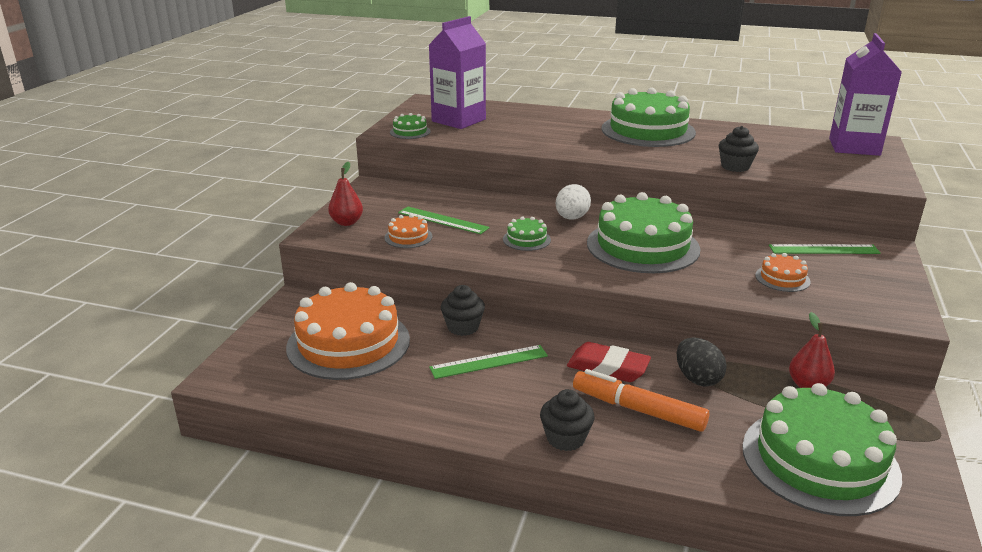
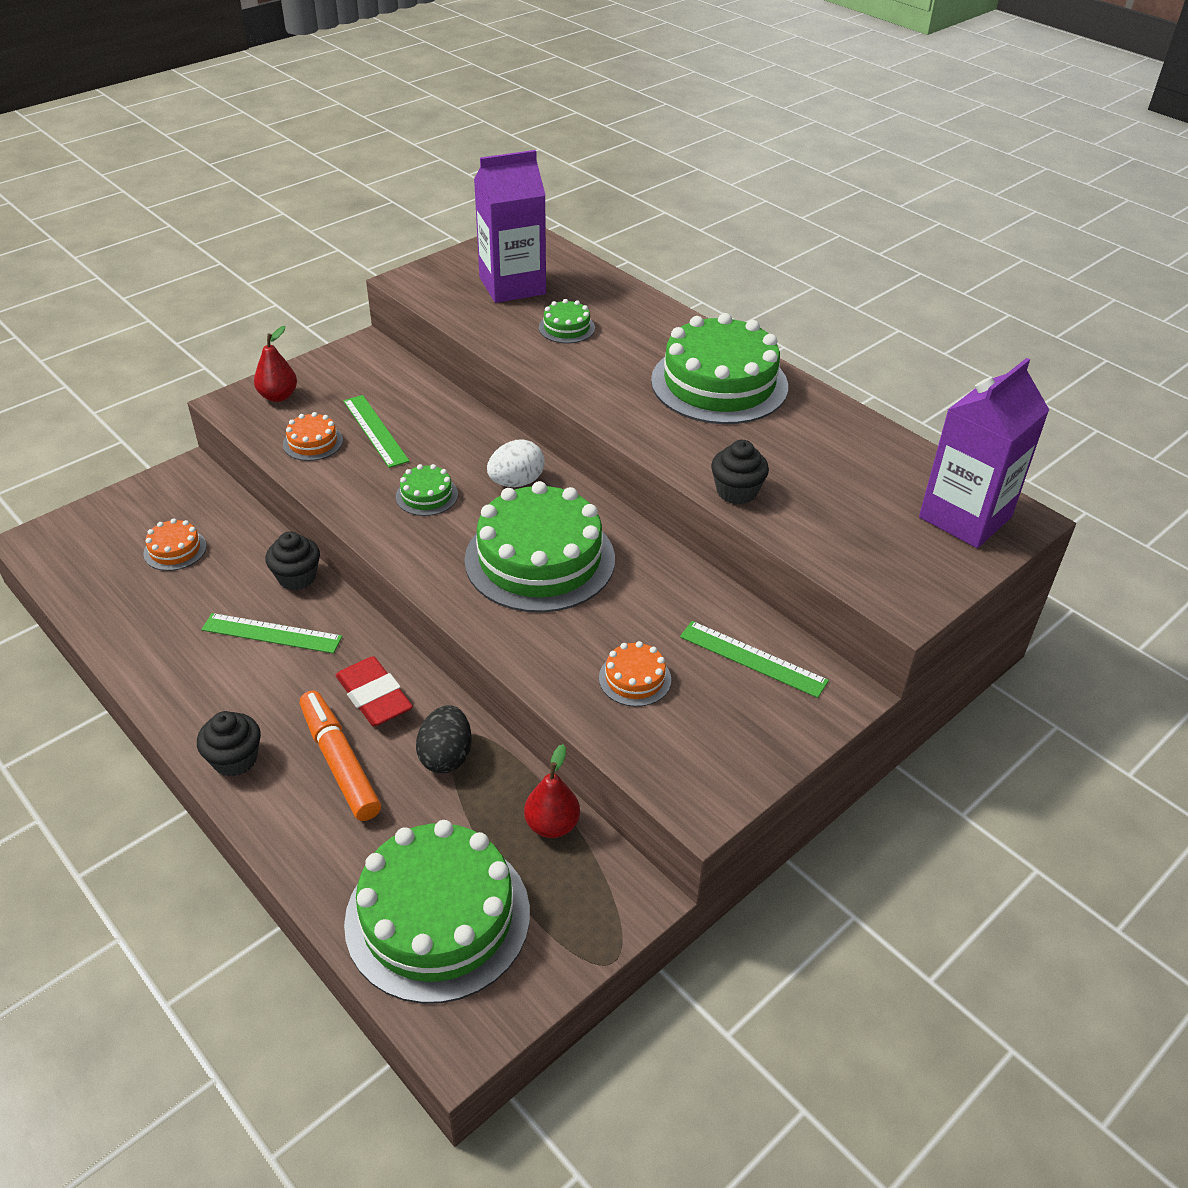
camera: 30 degrees right, 15 degrees up
orange cake [286,282,410,380] -> orange cake [143,518,207,571], size x0.44
green cake [390,113,431,139] -> green cake moved to [539,299,595,343]

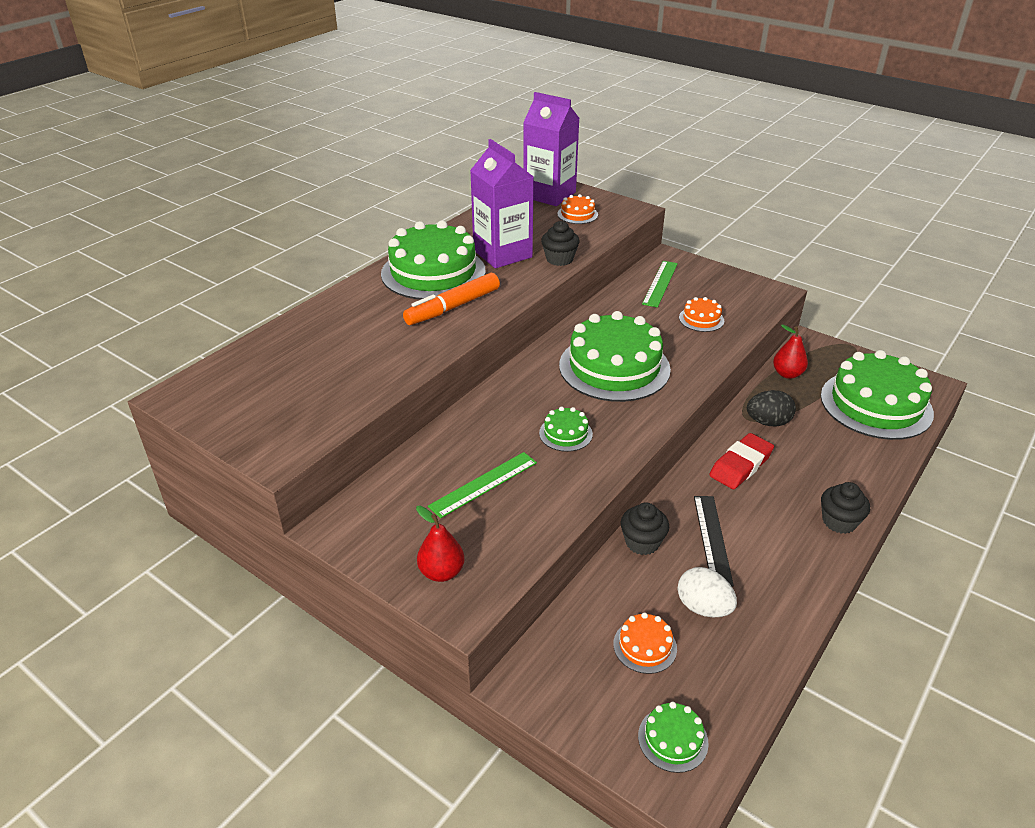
camera: 100 degrees left, 5 degrees down
green ruler [201,613,342,654] -> black ruler [694,496,734,587]
orange cake [283,412,343,461] -> orange cake moved to [557,194,598,224]
orange marker [300,690,381,821] -> orange marker moved to [403,273,500,325]
purple carton [474,150,546,303] -> purple carton moved to [470,139,534,268]
white egg [487,439,545,487] -> white egg moved to [678,567,737,617]
green cake [539,299,595,343] -> green cake moved to [638,702,709,773]

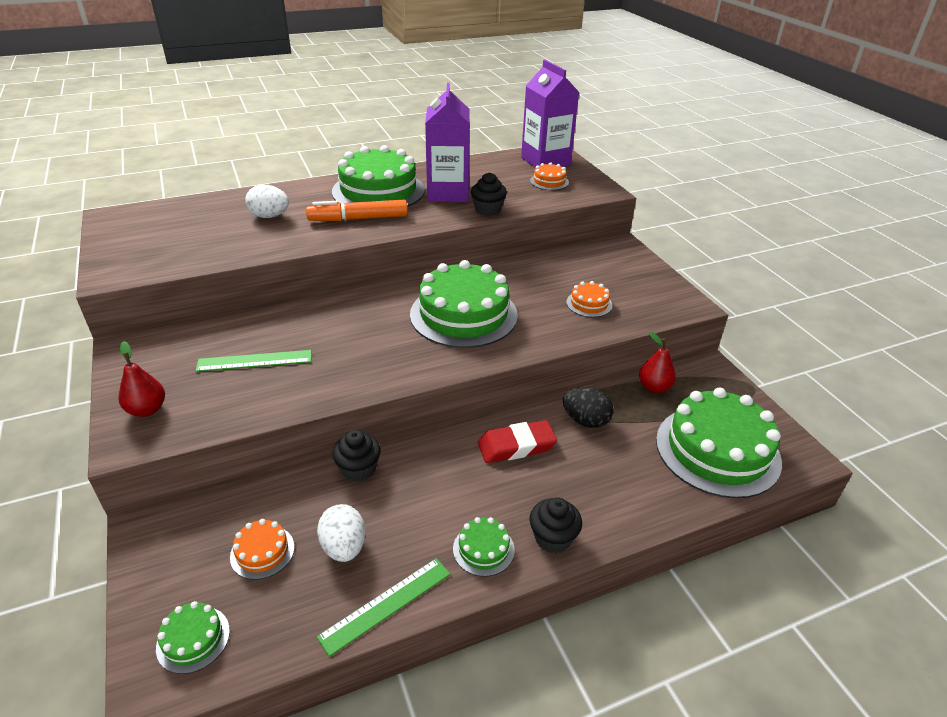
camera: 30 degrees right, 0 degrees up
green cake [539,407,593,452] -> green cake moved to [453,517,515,577]
green ruler [642,261,678,308] -> green ruler moved to [317,558,450,657]
black ruler [694,496,734,587] -> none
none -> white egg [245,185,289,218]

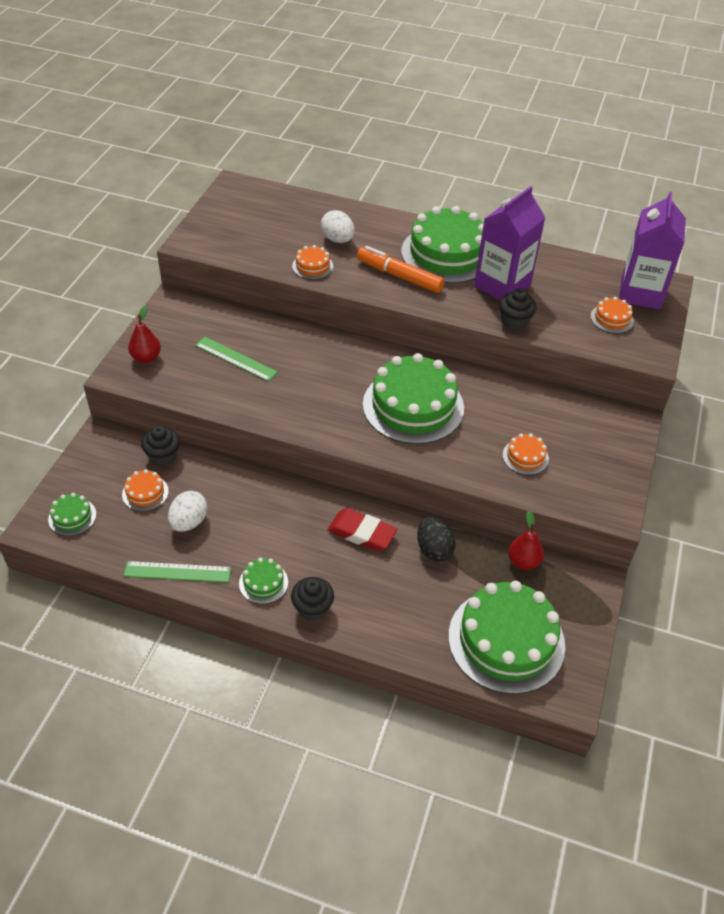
camera: 40 degrees right, 10 degrees up
black cupcake [332,430,381,482] -> black cupcake moved to [141,426,180,466]
none -> orange cake [292,245,333,280]

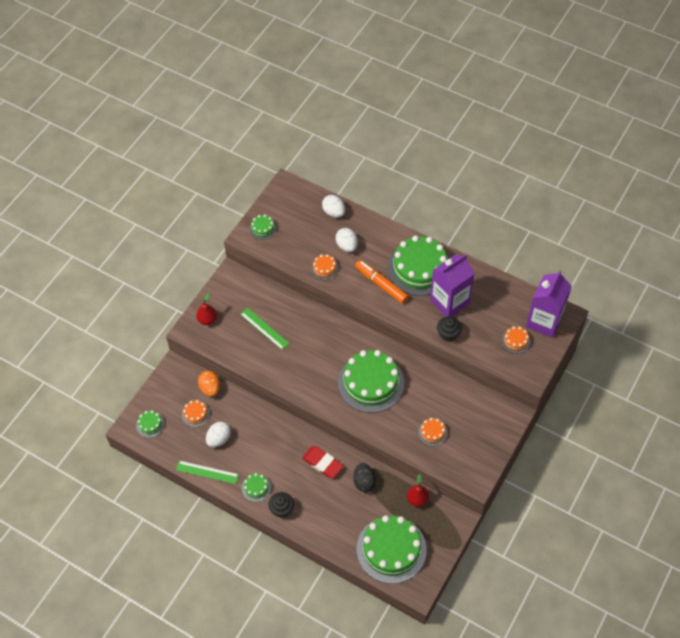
camera: 15 degrees right, 10 degrees up
black cupcake [141,426,180,466] -> orange egg [198,371,220,397]
none -> green cake [249,215,277,240]
none -> white egg [322,195,345,218]

